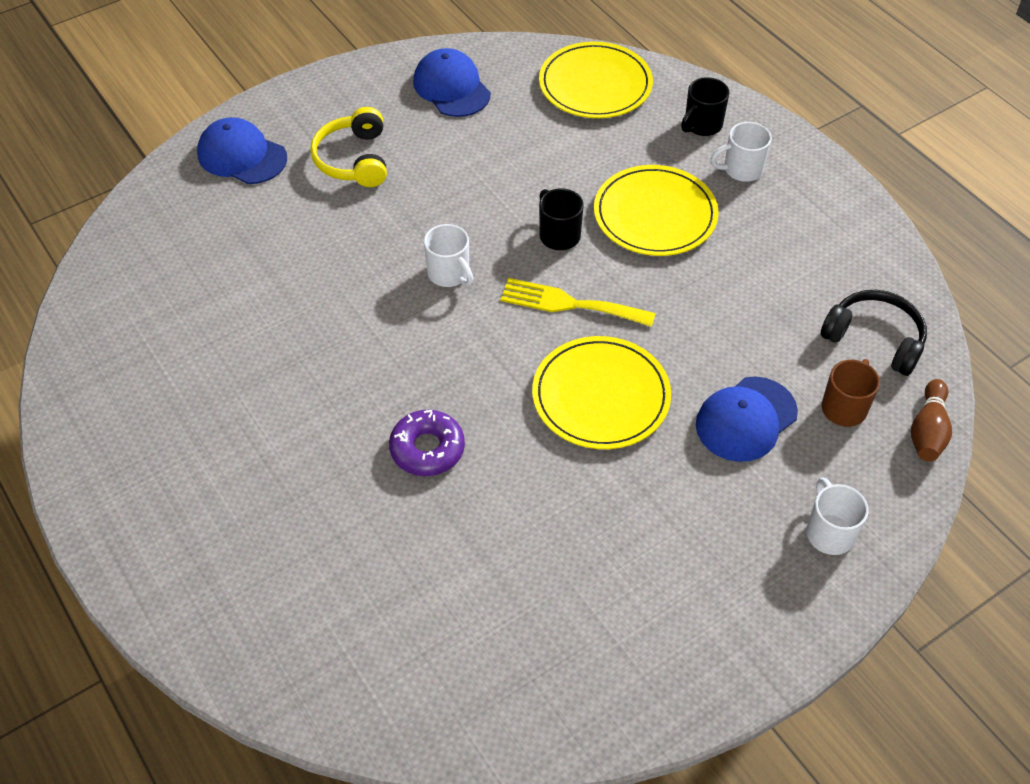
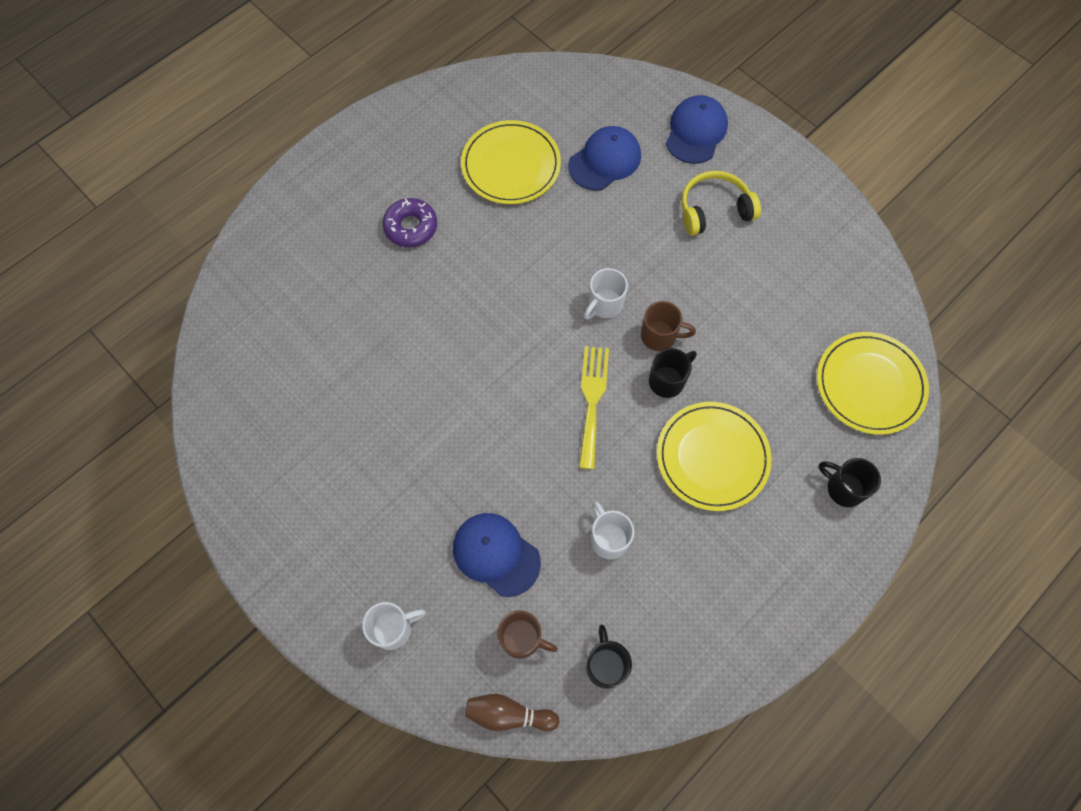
camera: 80 degrees right, 15 degrees up
purple donut [389,410,465,476] -> purple donut moved to [383,198,437,247]
blue cap [413,48,491,117] -> blue cap moved to [568,126,641,191]
yellow plate [532,336,671,449] -> yellow plate moved to [461,120,561,204]
white mug [710,122,772,182] -> white mug moved to [591,502,634,560]
black headphones [820,290,927,376] -> black mug [586,625,632,689]
none -> brown mug [641,301,696,351]

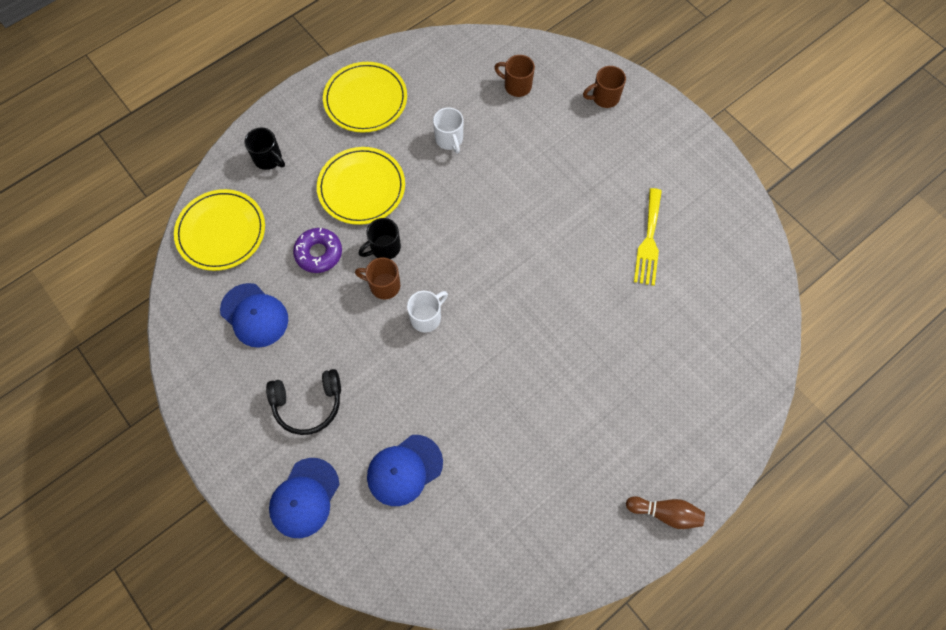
camera: 175 degrees left, 0 degrees up
white mug [362,602,426,650] -> brown mug [583,66,626,108]
purple donut [383,198,437,247] -> purple donut moved to [293,228,342,273]
blue cap [453,513,541,597] -> blue cap moved to [220,283,288,348]
yellow plate [461,120,561,204] -> yellow plate moved to [323,62,407,133]
brown bowling pin [465,694,559,731] -> brown bowling pin moved to [626,496,705,529]
yellow fork [579,346,609,469] -> yellow fork moved to [634,188,662,286]
black mug [586,625,632,689] -> none
yellow headphones [681,171,761,235] -> black headphones [266,369,341,435]

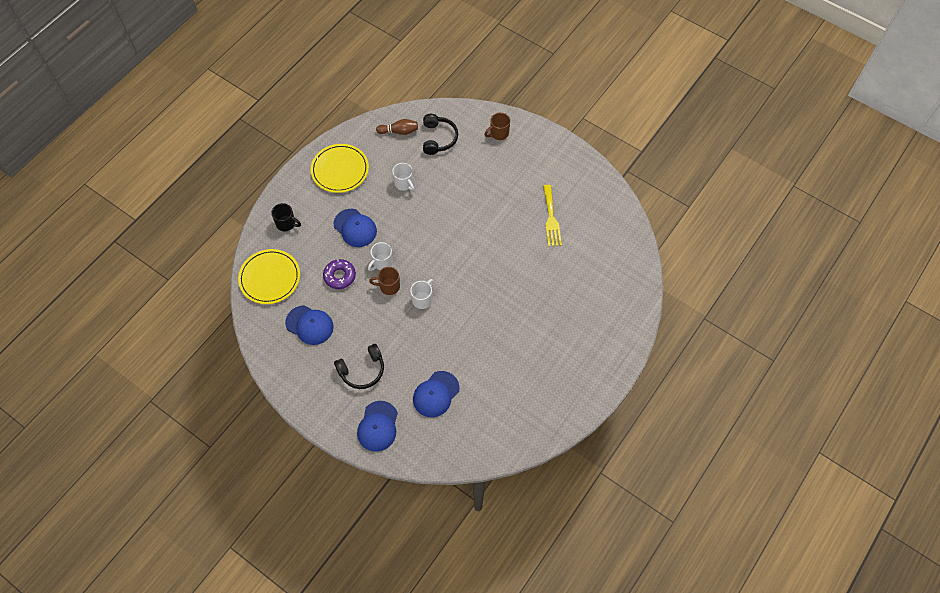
camera: 15 degrees left, 5 degrees down
yellow plate [317,147,405,225] -> blue cap [333,209,377,247]
black mug [358,218,401,259] -> white mug [368,242,393,271]
brown mug [494,55,535,97] -> black headphones [423,114,458,155]
brown bowling pin [626,496,705,529] -> brown bowling pin moved to [376,119,418,135]

